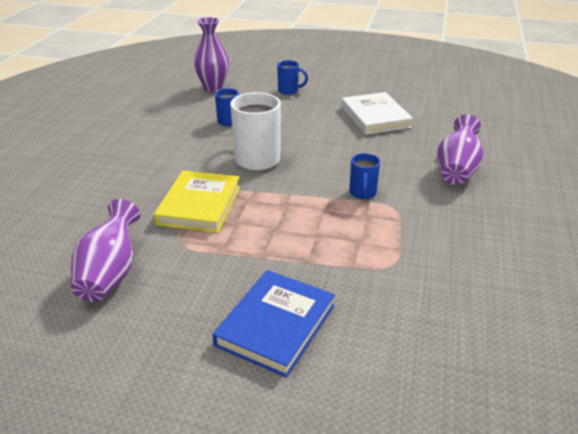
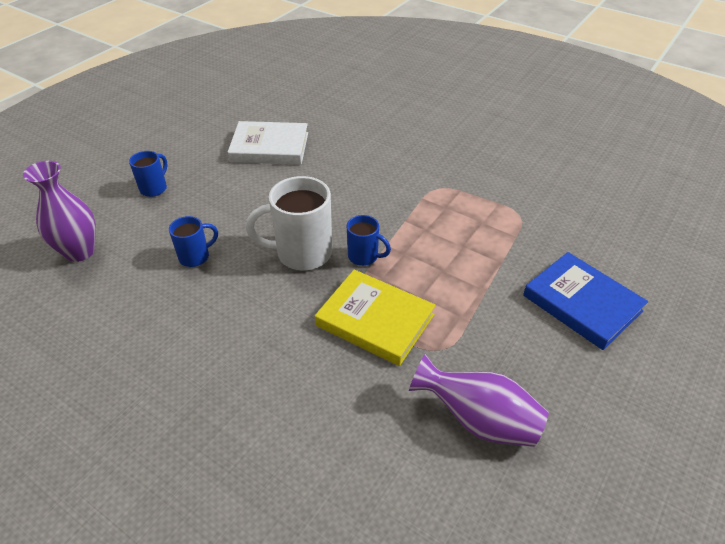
camera: 70 degrees left, 10 degrees up
blue mug [349,153,381,199] -> blue mug moved to [347,215,391,266]
purple vase [437,114,483,185] -> none

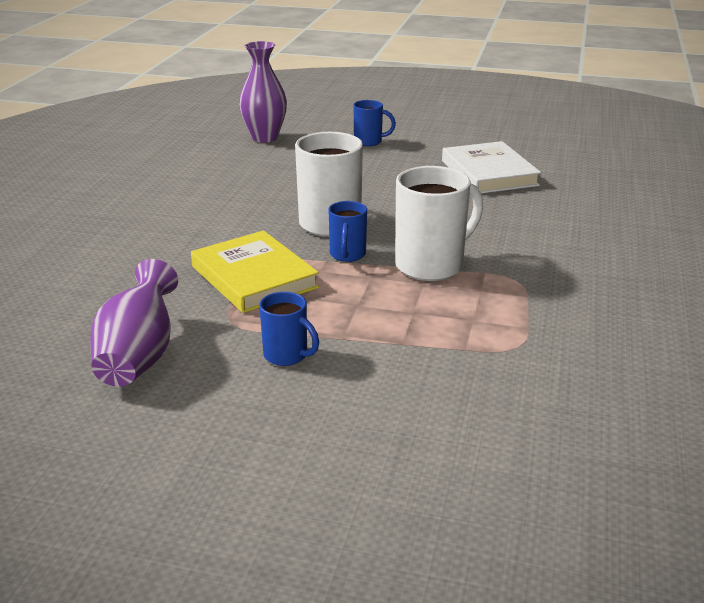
camera: 70 degrees right, 15 degrees down
blue mug [169,216,218,267] -> blue mug moved to [259,292,319,366]
yellow book [315,269,436,366] -> yellow book turned 45 degrees counterclockwise [191,231,319,313]
blue book [523,252,648,350] -> none
none -> white mug [395,166,483,281]

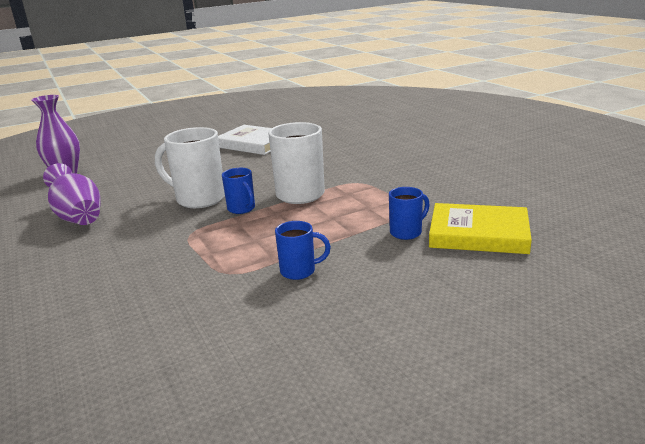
camera: 40 degrees left, 5 degrees down
purple vase [90,259,178,387] -> purple vase moved to [43,163,101,225]
yellow book [191,231,319,313] -> yellow book moved to [429,203,532,254]
blue mug [353,100,396,146] -> blue mug moved to [389,187,430,240]

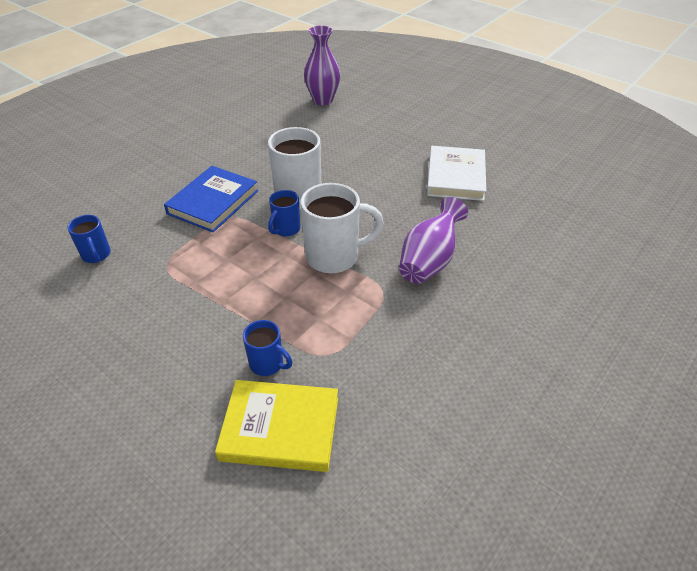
camera: 65 degrees right, 20 degrees up
purple vase [43,163,101,225] -> purple vase moved to [399,197,468,284]
blue mug [275,221,331,280] -> blue mug moved to [67,215,111,263]
yellow book [429,203,532,254] -> yellow book turned 75 degrees counterclockwise [215,380,338,472]
none -> blue book [164,166,258,233]

